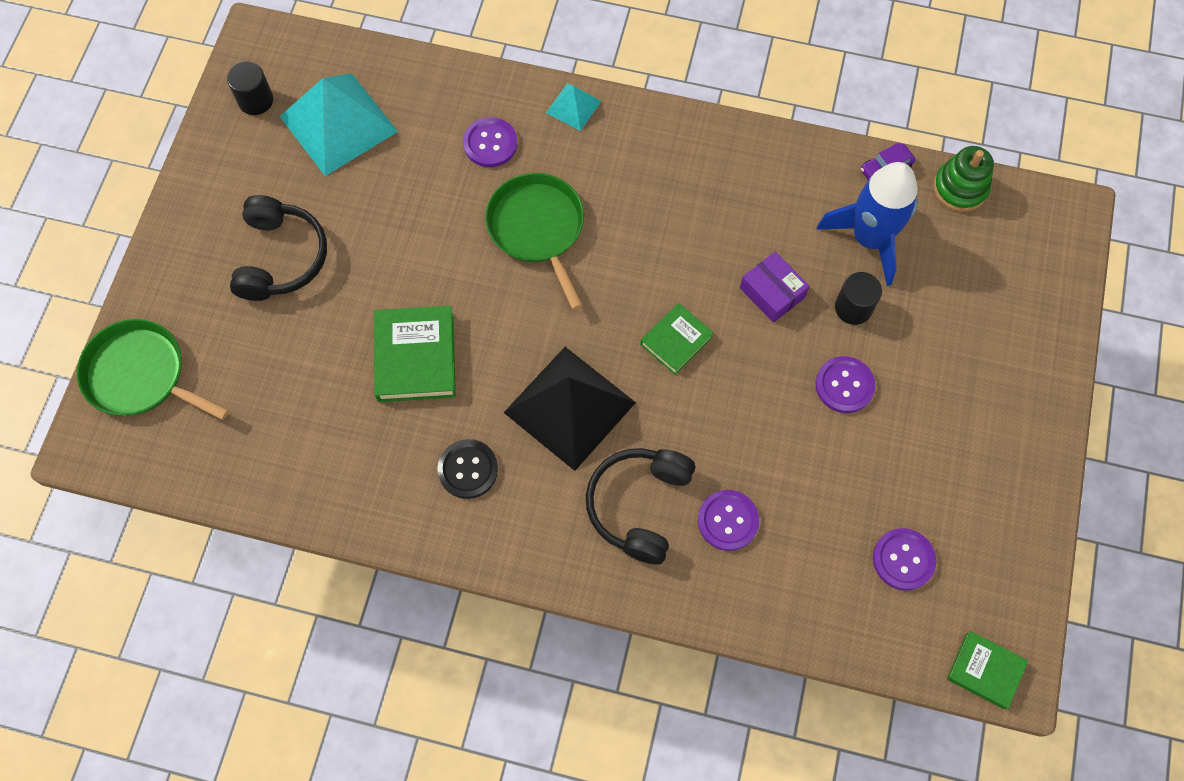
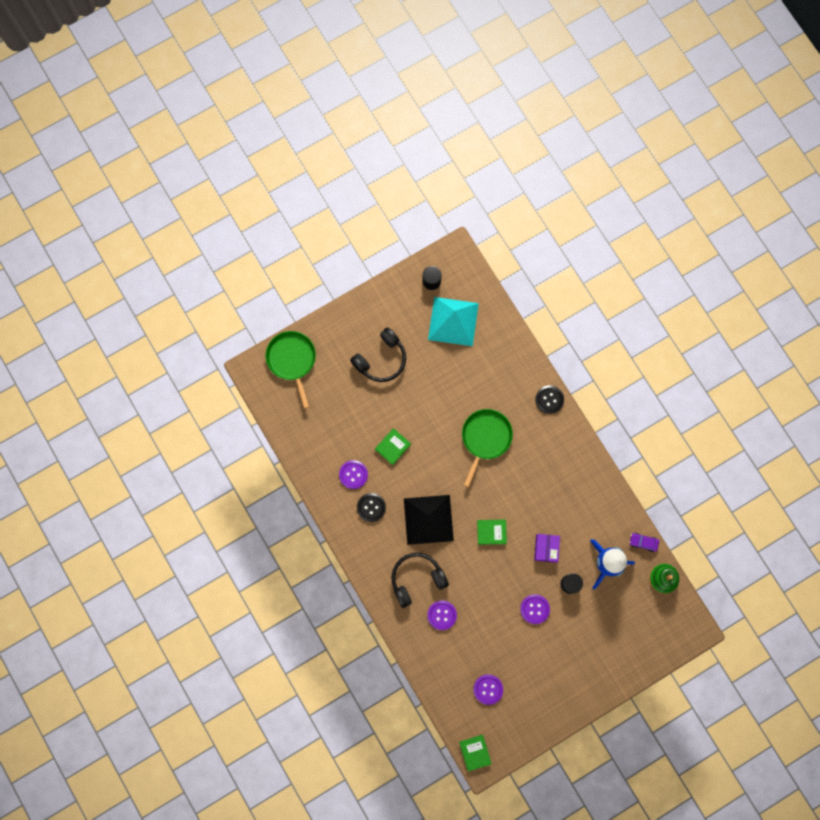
camera: 45 degrees right, 10 degrees up
green book [374,306,456,402] -> green book [375,428,411,465], size x0.62
purple button [463,117,517,167] -> purple button moved to [339,460,368,489]
turquoise pyramid [546,84,601,131] -> black button [535,385,564,414]

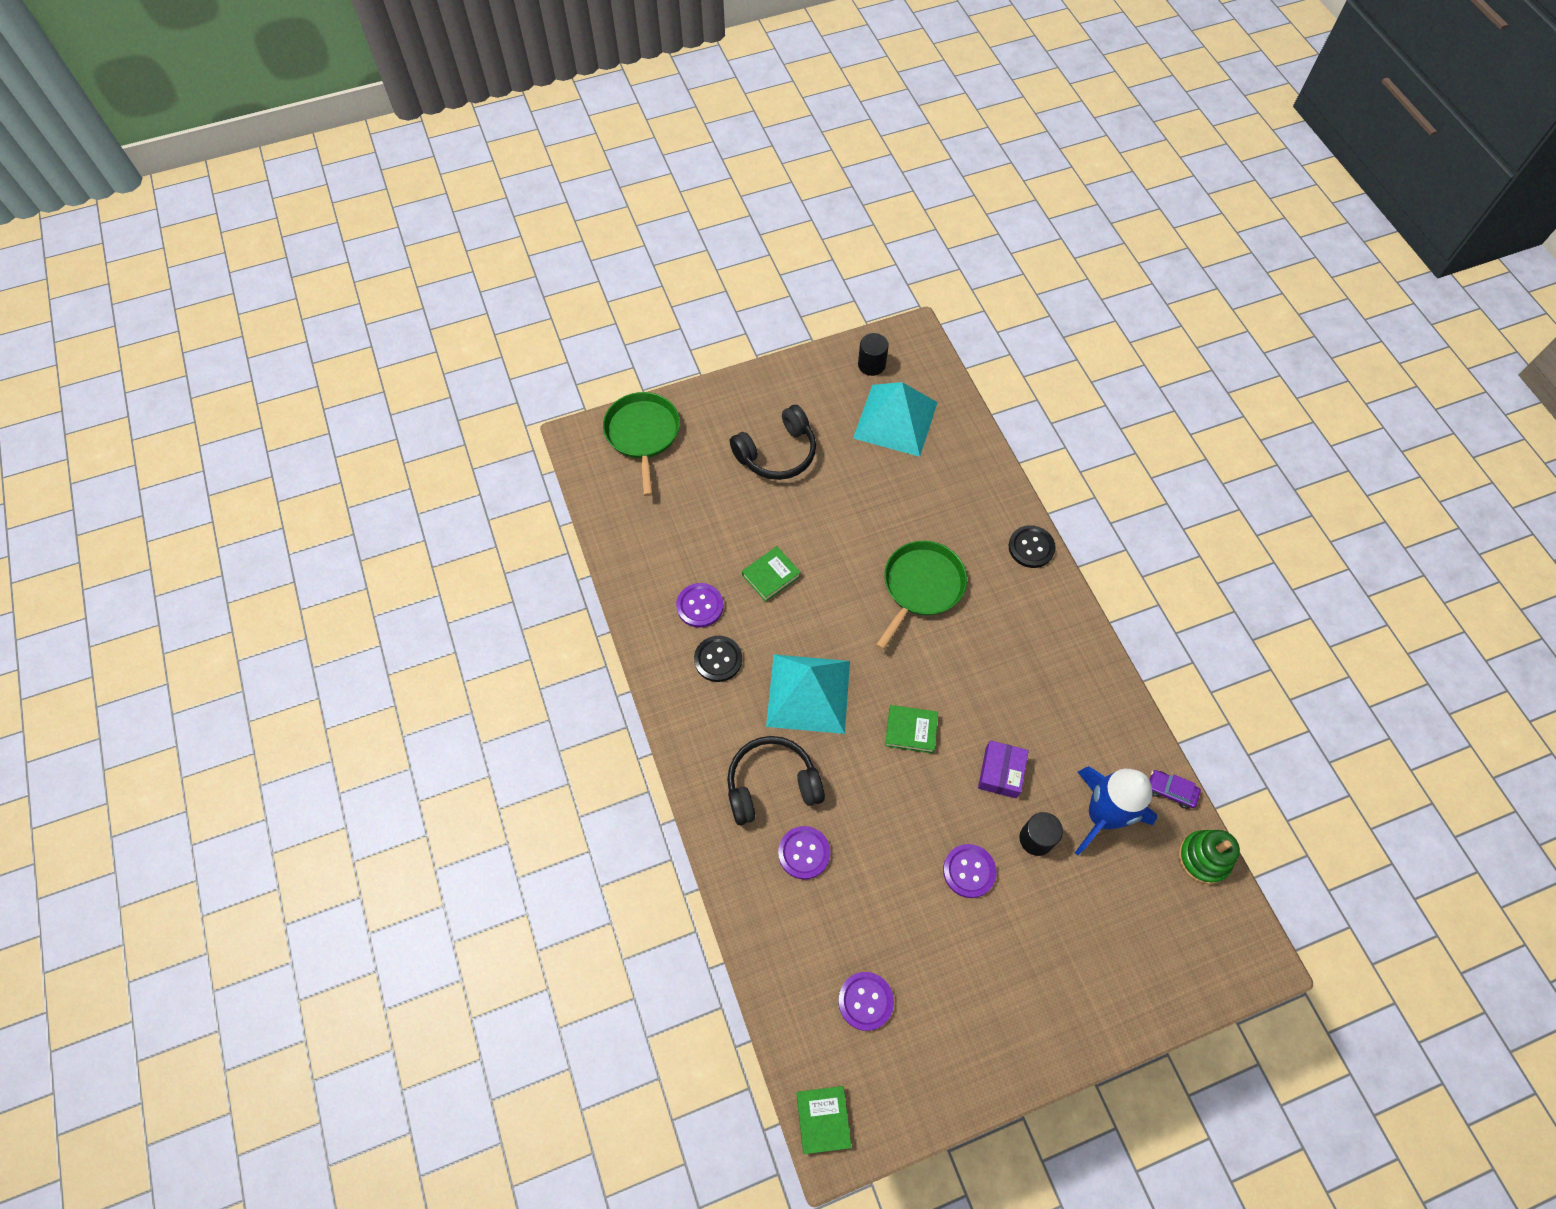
camera: 10 degrees right, 15 degrees down
black pyramid [404,495,454,545] -> turquoise pyramid [766,654,850,734]

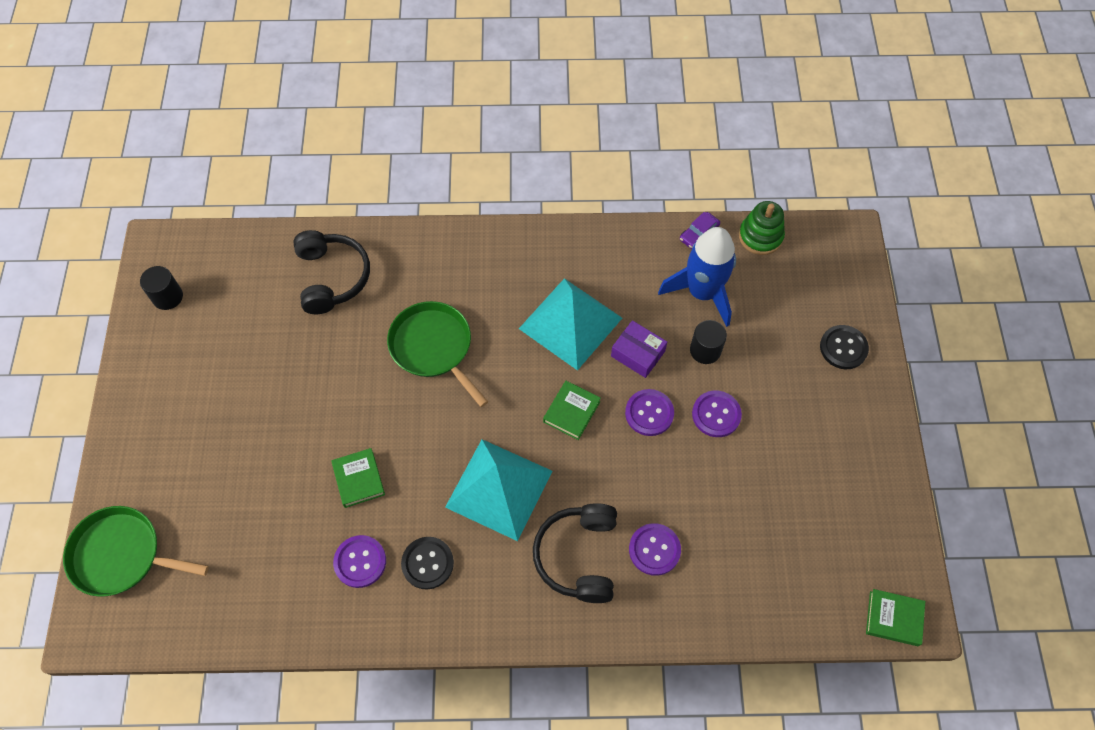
camera: 70 degrees left, 0 degrees up
black headphones [730,405,816,480] -> black headphones moved to [293,230,370,314]
purple button [838,972,894,1031] -> purple button moved to [625,389,674,436]
turquoise pyramid [853,382,938,457] -> turquoise pyramid moved to [519,278,622,371]
black button [1009,525,1056,568] -> black button moved to [820,325,869,369]

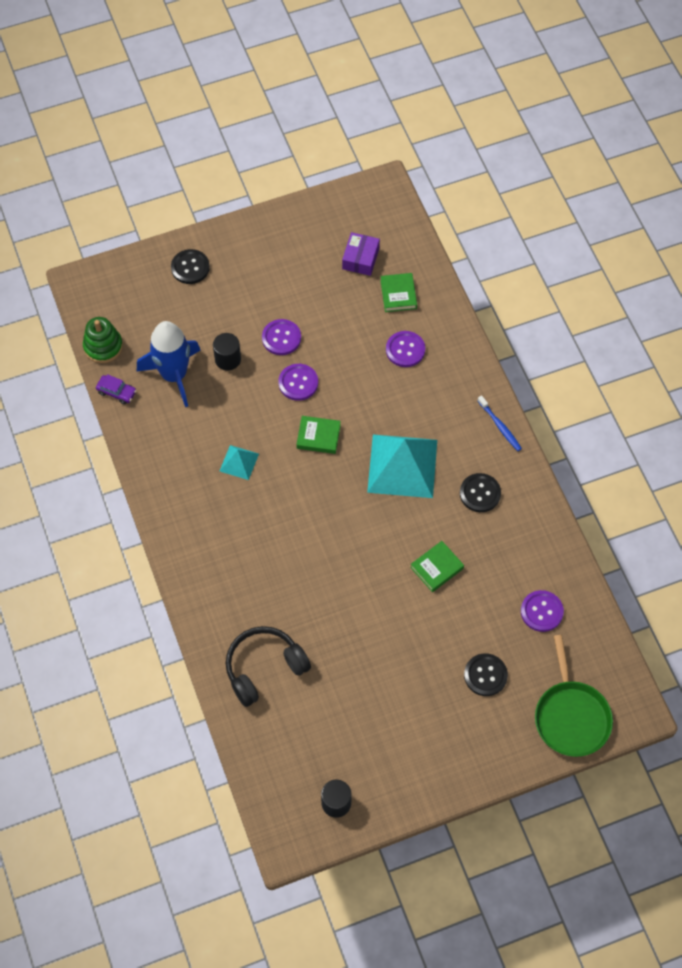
camera: 110 degrees left, 0 degrees up
purple button [333,535,386,588] -> purple button moved to [521,590,564,632]
green pan [387,301,488,407] -> none
turquoise pyramid [519,278,622,371] -> turquoise pyramid [220,445,259,480], size x0.48
black headphones [533,503,617,603] -> none
purple box [611,320,667,378] -> purple box moved to [342,232,380,276]
green book [866,589,925,646] -> green book moved to [380,273,417,312]
none -> black button [464,653,508,696]
none -> blue toothbrush [478,395,522,451]

